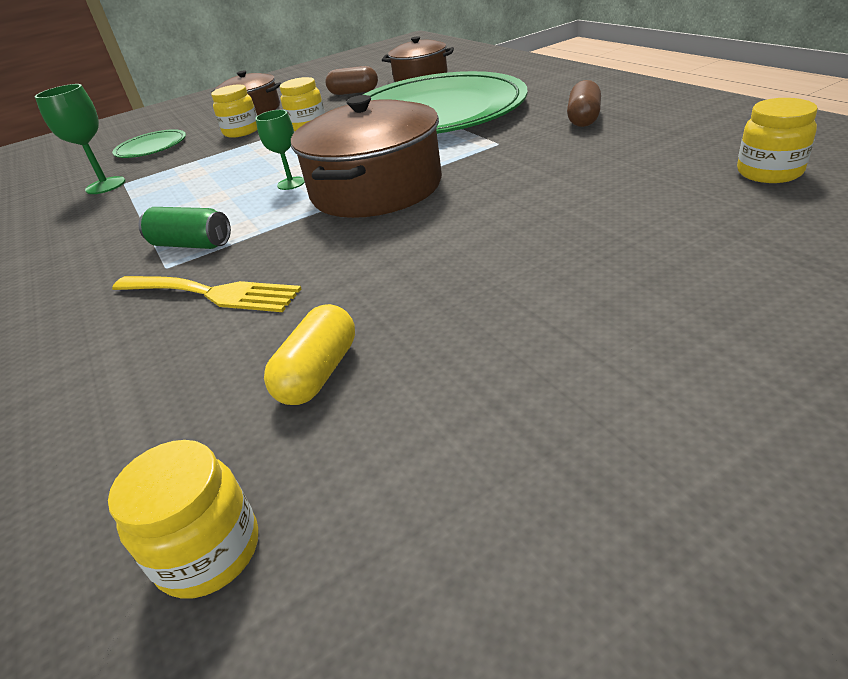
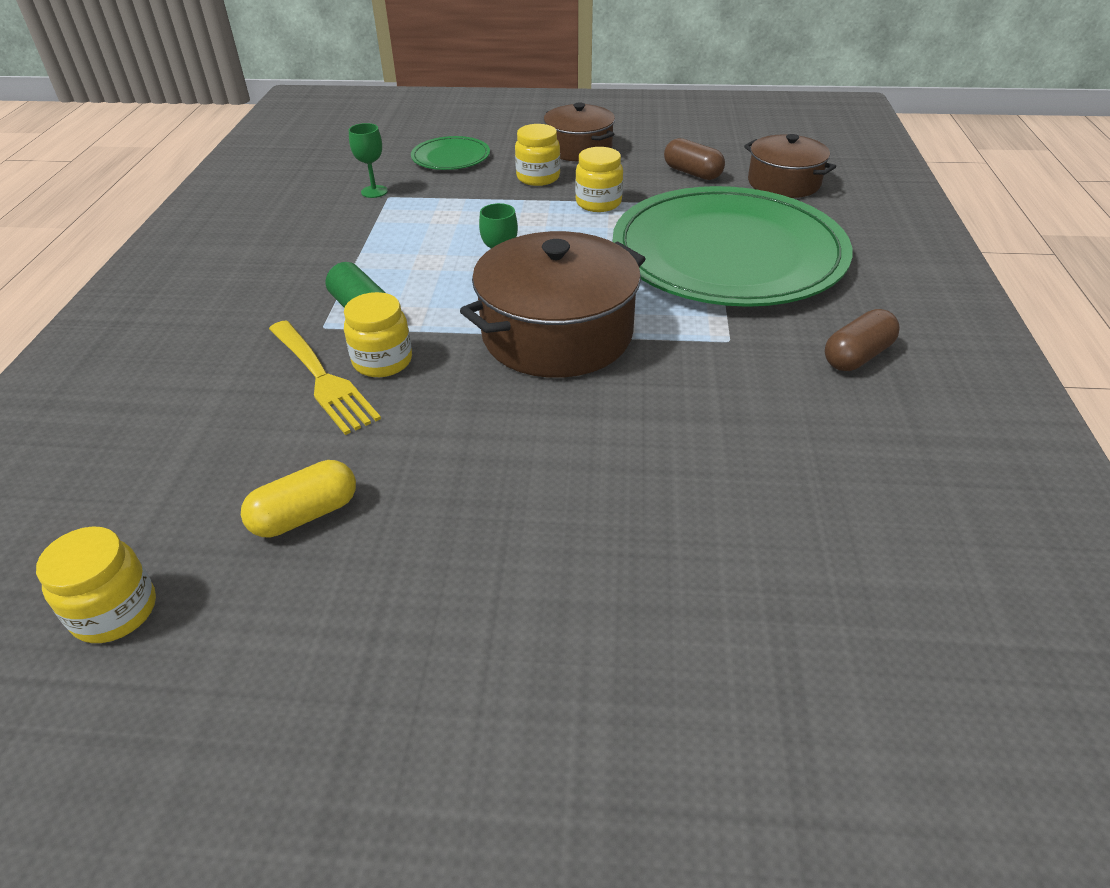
camera: 30 degrees right, 5 degrees up
green goblet [35,84,125,194] -> green goblet [349,123,388,198], size x0.66
yellow jar [737,98,818,183] -> yellow jar moved to [344,292,412,377]

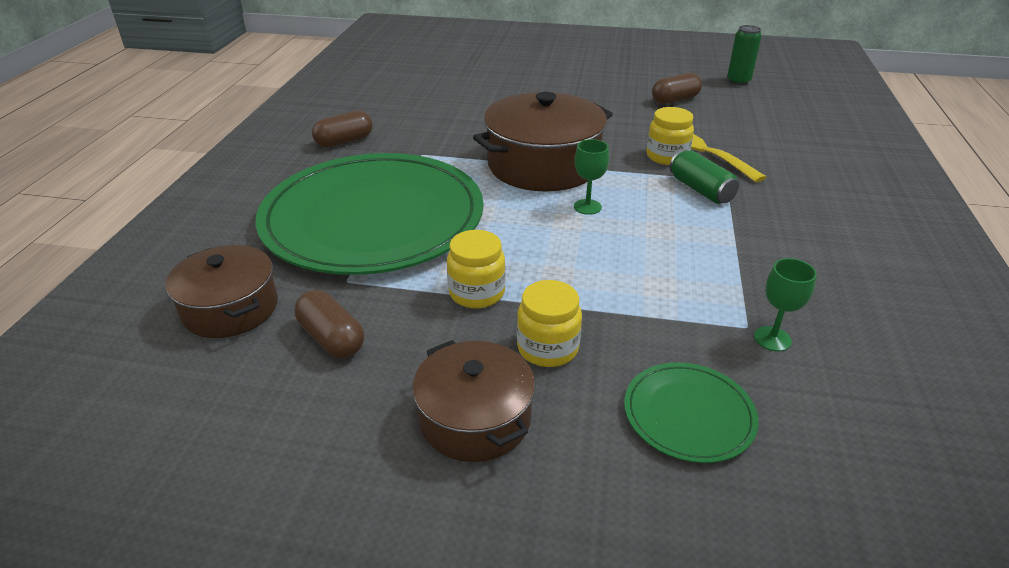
camera: 175 degrees left, 5 degrees down
yellow jar [36,526,156,643] -> green can [727,25,762,85]
yellow capsule [241,460,356,537] -> brown capsule [652,73,702,104]

